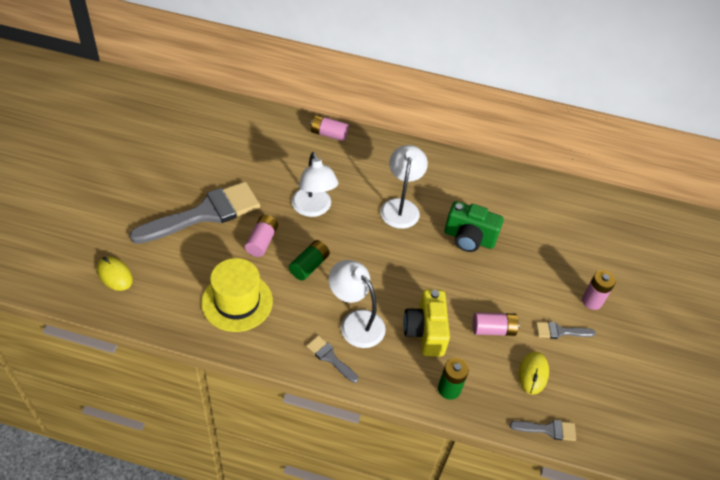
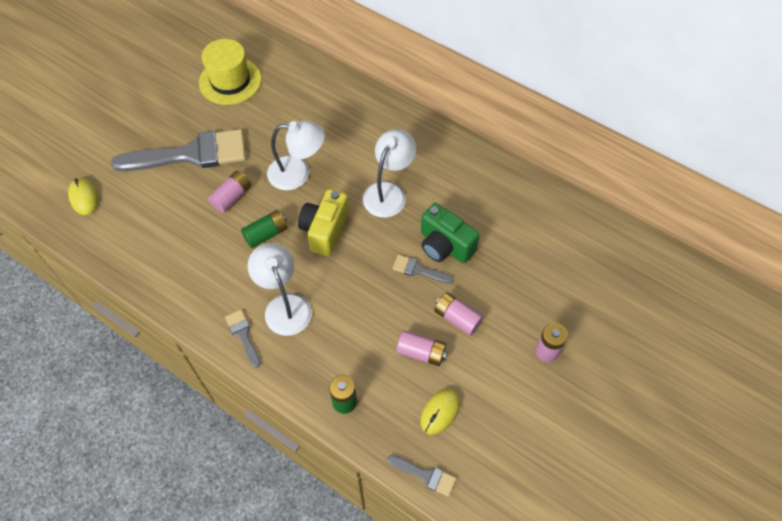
camera: 25 degrees right, 10 degrees up
yellow hat [201,258,273,332] -> yellow hat moved to [199,39,261,105]
white lamp [291,152,338,217] -> white lamp turned 90 degrees counterclockwise [267,120,325,190]
pink battery [310,115,349,141] -> pink battery moved to [434,292,483,335]
yellow camera [403,289,450,357] -> yellow camera moved to [298,189,349,256]
grey brush [536,322,596,339] -> grey brush moved to [392,255,454,284]

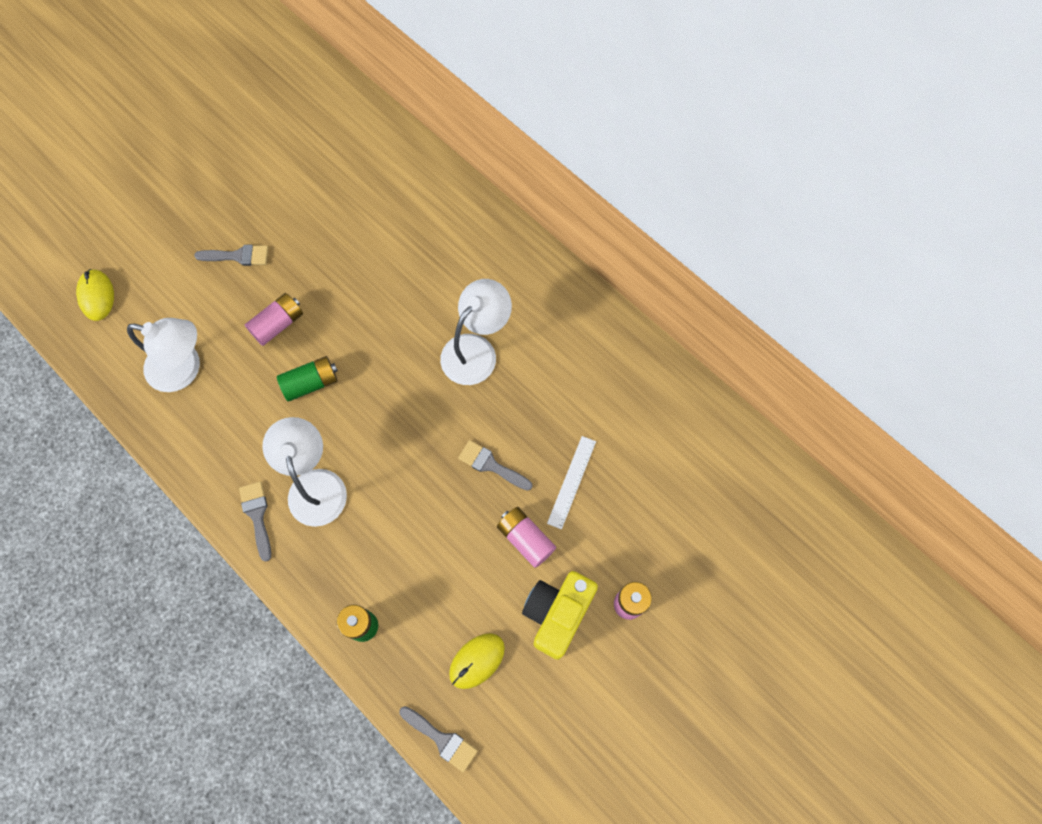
camera: 10 degrees right, 10 degrees up
grey brush [111,129,246,171] -> grey brush [194,245,268,266], size x0.43
yellow hat [199,39,261,105] -> none
white lamp [267,120,325,190] -> white lamp moved to [127,318,200,392]
yellow camera [298,189,349,256] -> yellow camera moved to [522,571,598,660]
pink battery [396,330,447,366] -> none
green camera [421,203,480,263] -> none
none -> white ruler [547,436,596,530]

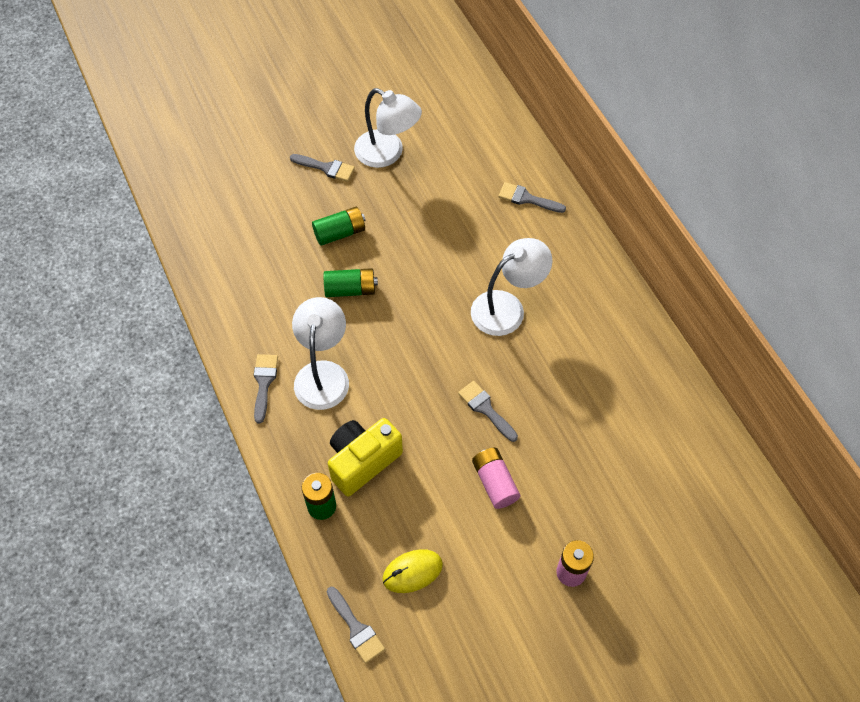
camera: 20 degrees right, 10 degrees down
yellow mouse [76,269,114,321] -> none
white lamp [127,318,200,392] -> white lamp moved to [354,88,422,168]
pink battery [245,293,303,346] -> green battery [312,207,366,246]
yellow camera [522,571,598,660] -> yellow camera moved to [328,418,403,496]
white ruler [547,436,596,530] -> none
none -> grey brush [498,182,566,213]

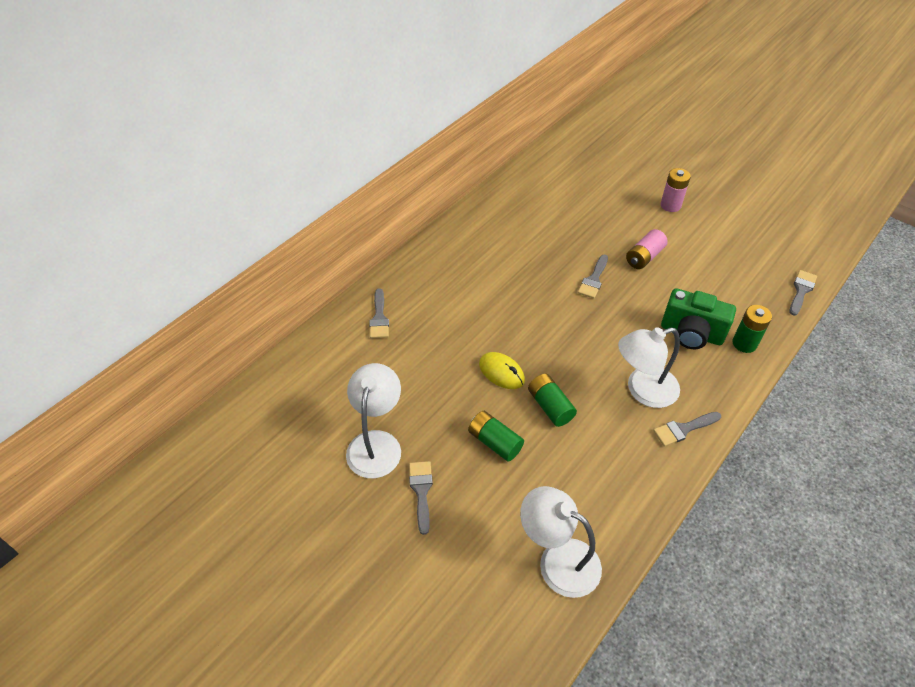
camera: 115 degrees left, 10 degrees down
yellow camera [328,418,403,496] -> green camera [661,288,736,349]
yellow mouse [382,549,443,593] -> yellow mouse moved to [479,352,525,389]
white lamp [471,238,553,336] -> white lamp moved to [520,486,602,598]

